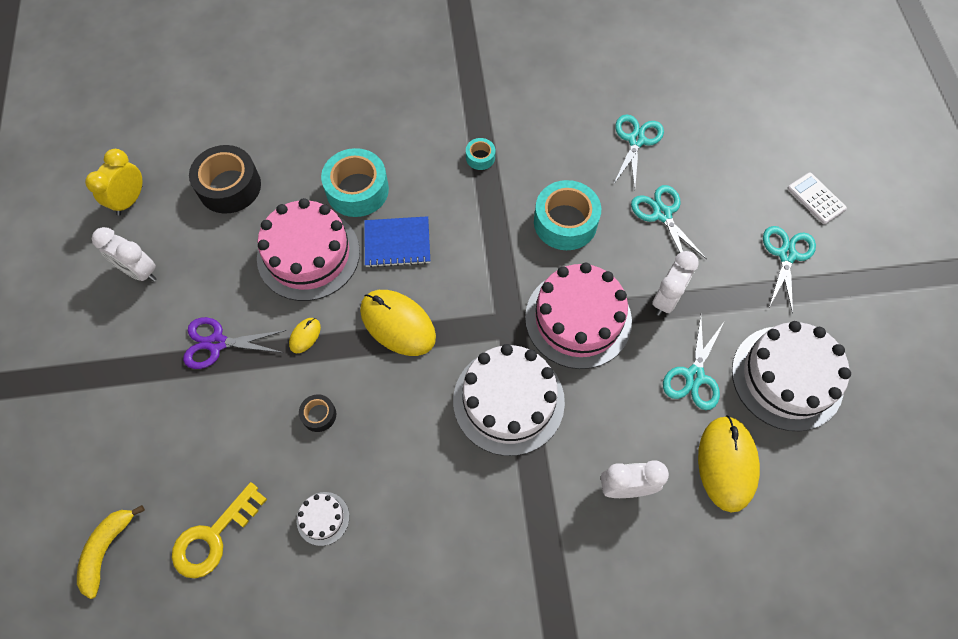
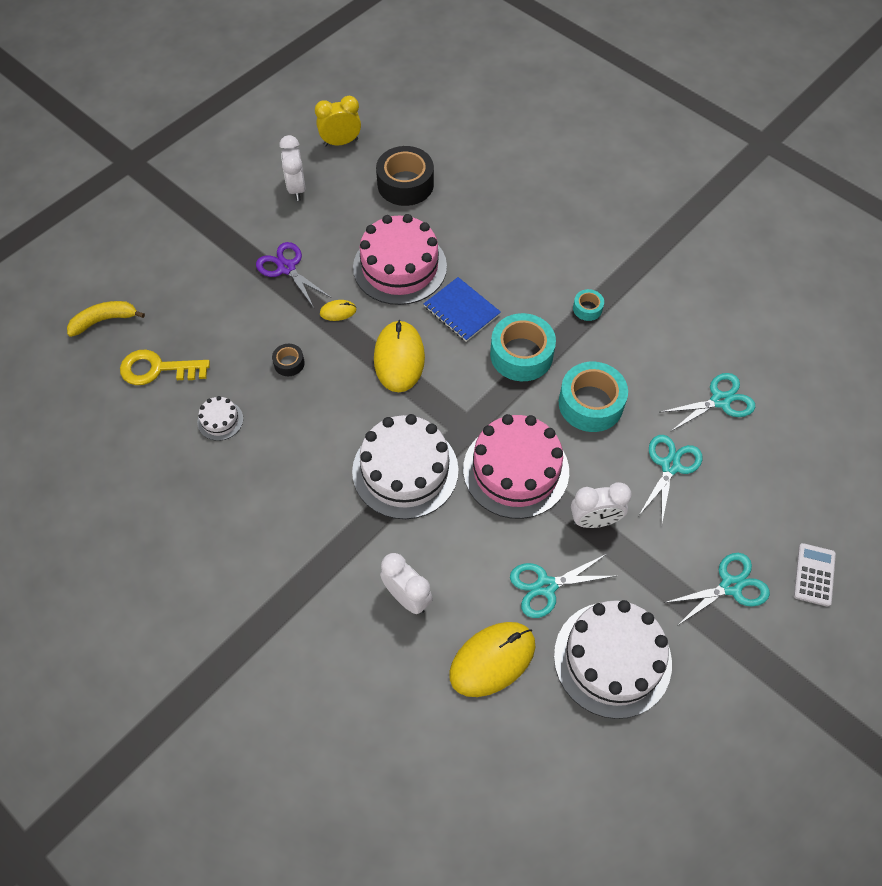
camera: 50 degrees right, 5 degrees down
turquoise tape [321,148,389,217] -> turquoise tape moved to [490,313,556,381]

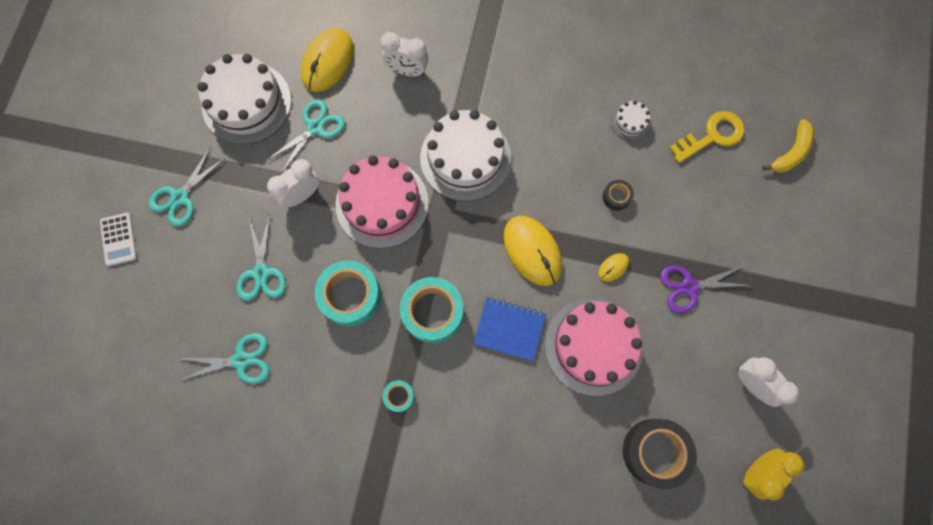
camera: 150 degrees right, 15 degrees up
purple scissors [256,242,332,308] -> purple scissors turned 150 degrees clockwise [660,265,752,314]
turquoise scissors [661,373,755,432] -> turquoise scissors turned 135 degrees counterclockwise [179,333,270,384]

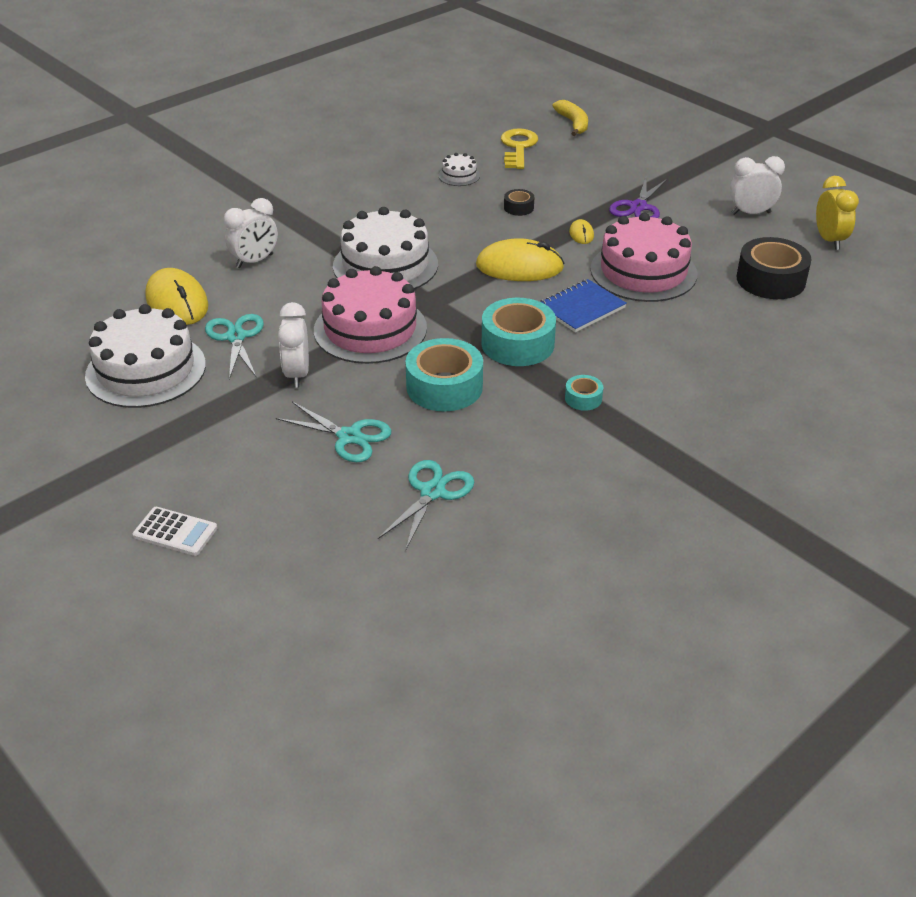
camera: 55 degrees left, 35 degrees down
turquoise scissors [149,148,225,226] -> none

